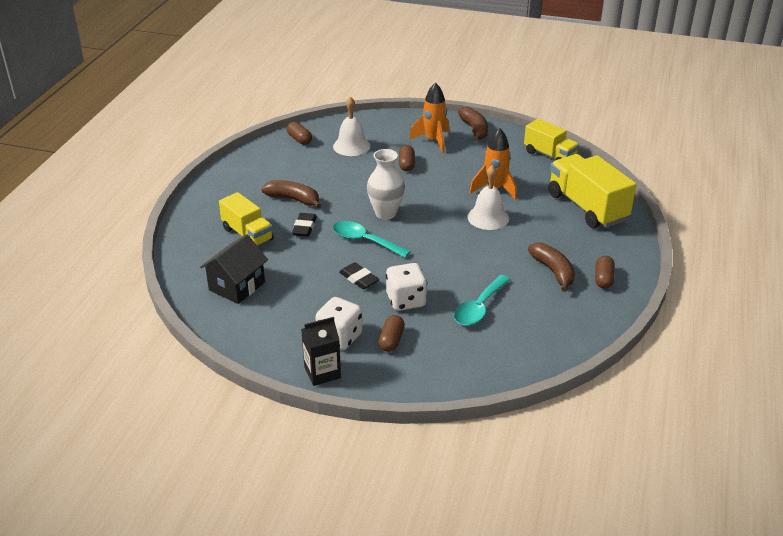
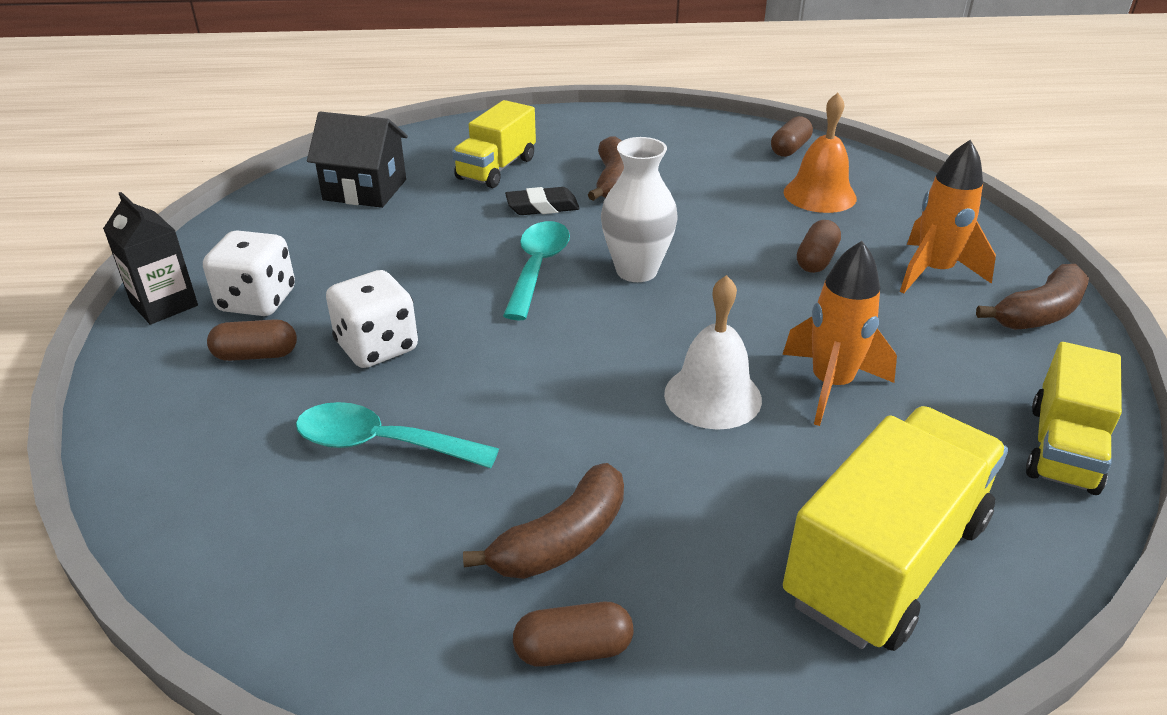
camera: 70 degrees right, 0 degrees up
white bell [333,97,370,156] -> orange bell [784,93,857,213]
black eraser [339,262,379,289] -> none
brown capsule [399,145,415,171] -> brown capsule turned 45 degrees counterclockwise [797,220,841,273]

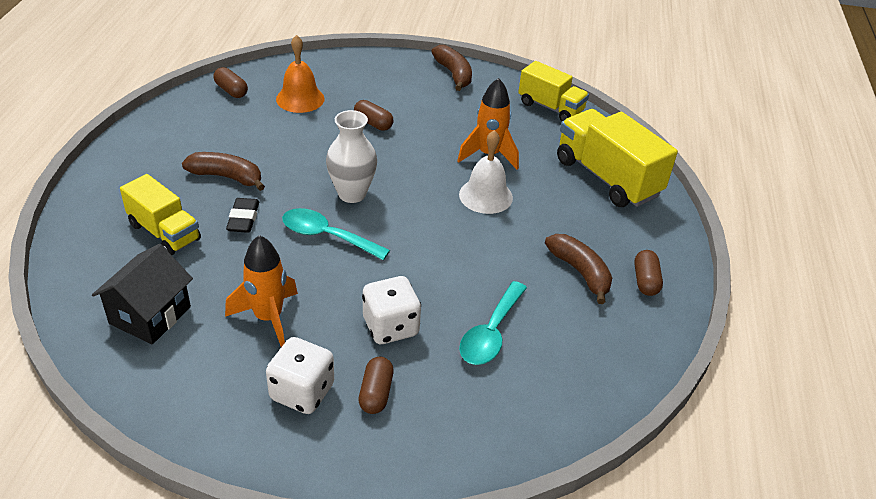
camera: 80 degrees left, 5 degrees up
black carton [103,192,198,325] -> none
orange rocket [900,140,996,293] -> orange rocket moved to [225,235,298,347]

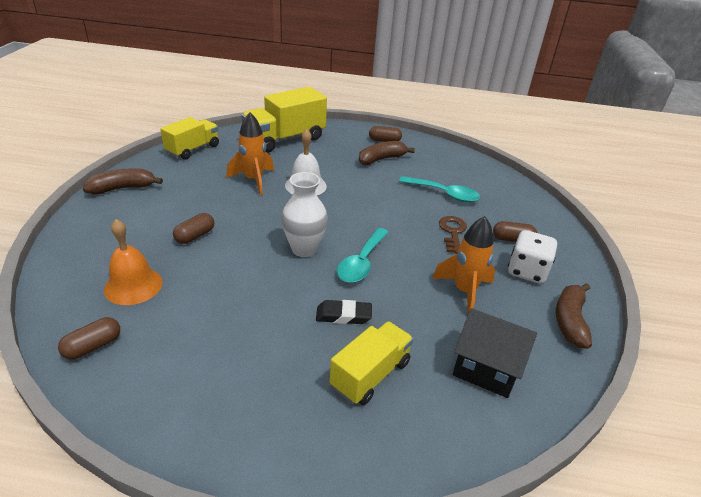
camera: 90 degrees left, 5 degrees down
brown banana [182,152,265,191] -> brown banana moved to [556,283,592,349]
white dice [362,276,421,344] -> brown key [439,216,467,254]

